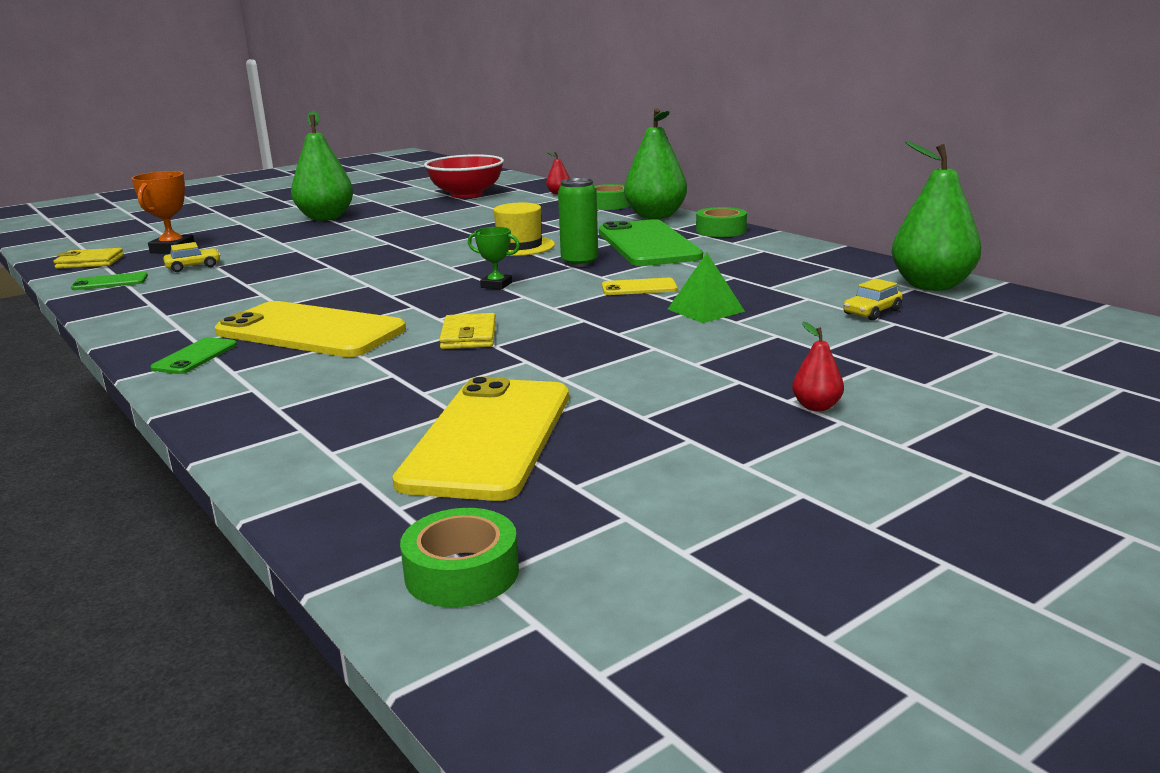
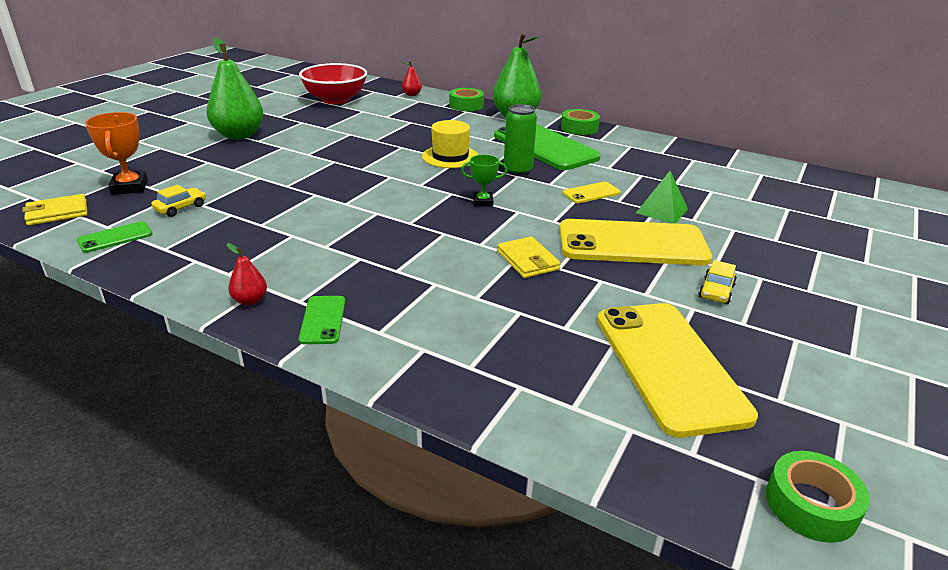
camera: 25 degrees left, 10 degrees up
yellow phone [215,301,406,357] -> yellow phone moved to [560,219,712,265]
red pear [792,322,844,411] -> red pear moved to [227,243,267,305]
yellow car [843,278,903,321] -> yellow car moved to [698,260,737,304]
green pear [891,141,981,291] -> none

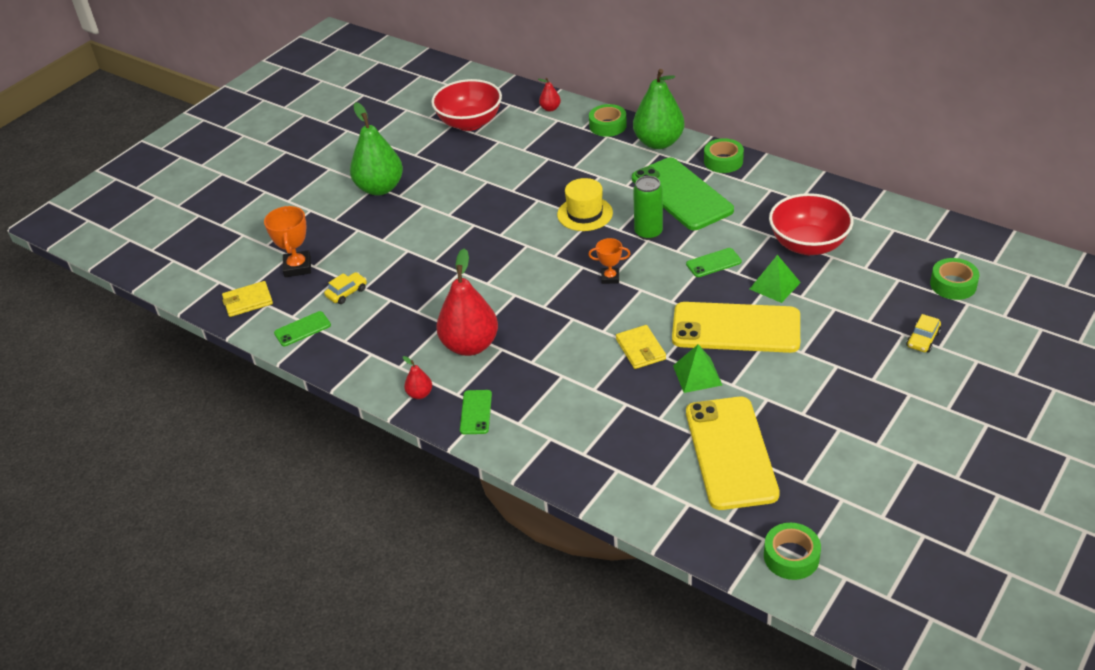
camera: 10 degrees right, 10 degrees up
green trophy [461,155,507,206] -> orange trophy [588,238,630,284]
yellow phone [562,182,621,203] -> green phone [686,248,742,277]
yellow car [698,260,737,304] -> yellow car moved to [906,314,941,353]
none -> red pear [437,248,498,356]
none -> green pyramid [673,344,722,393]
none -> red bowl [769,193,853,255]
none -> green tape [930,258,980,300]

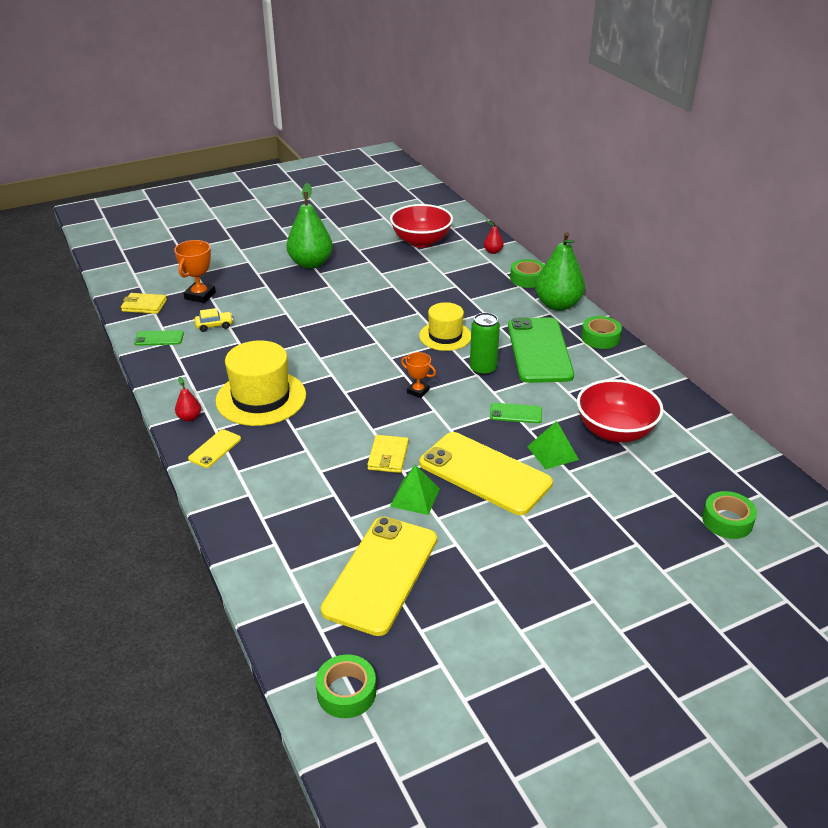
camera: 25 degrees right, 5 degrees down
red pear [437,248,498,356] -> yellow hat [216,340,306,426]
green phone [460,390,492,434] -> yellow phone [188,429,241,468]
yellow car [906,314,941,353] -> none

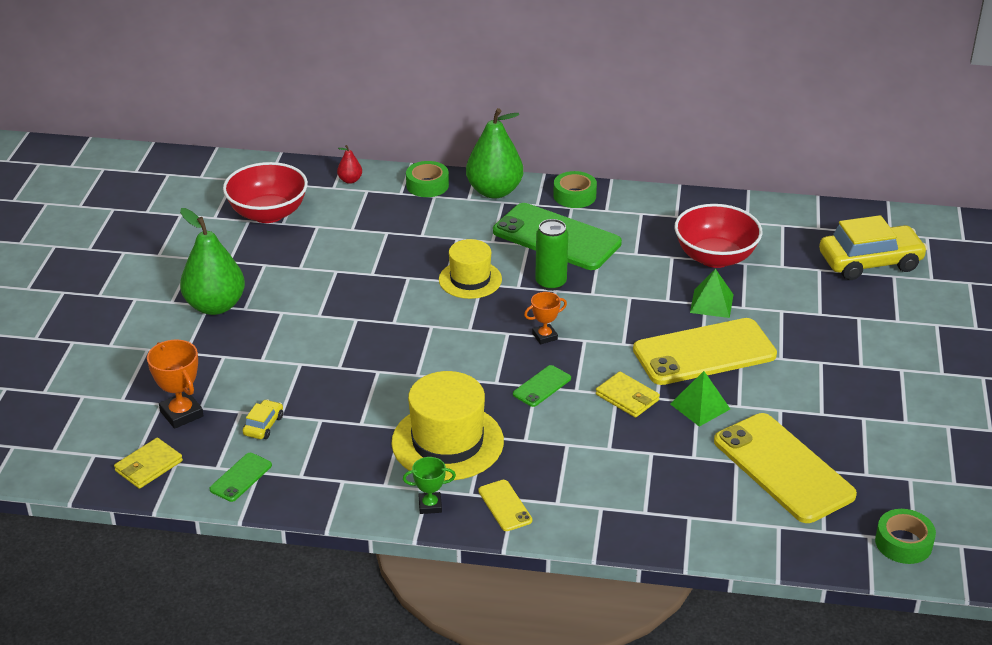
camera: 55 degrees left, 0 degrees up
red pear [175,377,201,421] -> green trophy [403,457,456,514]
green phone [490,403,542,423] -> green phone moved to [513,365,571,407]
green tape [702,491,757,539] -> yellow car [819,215,928,280]

